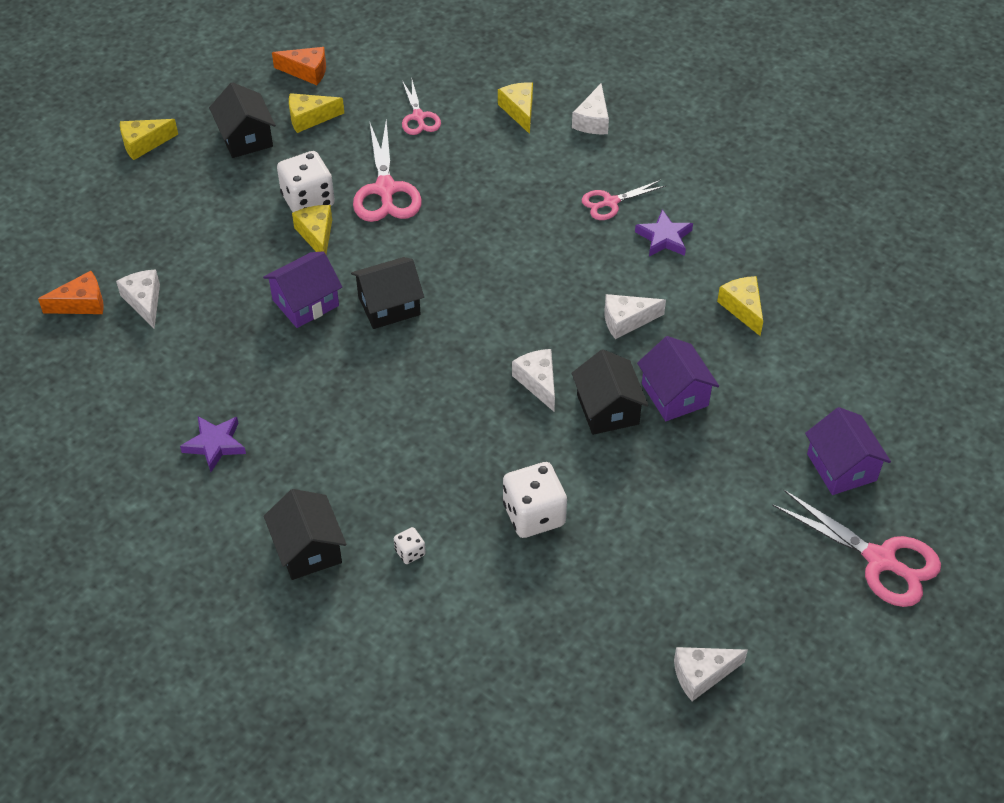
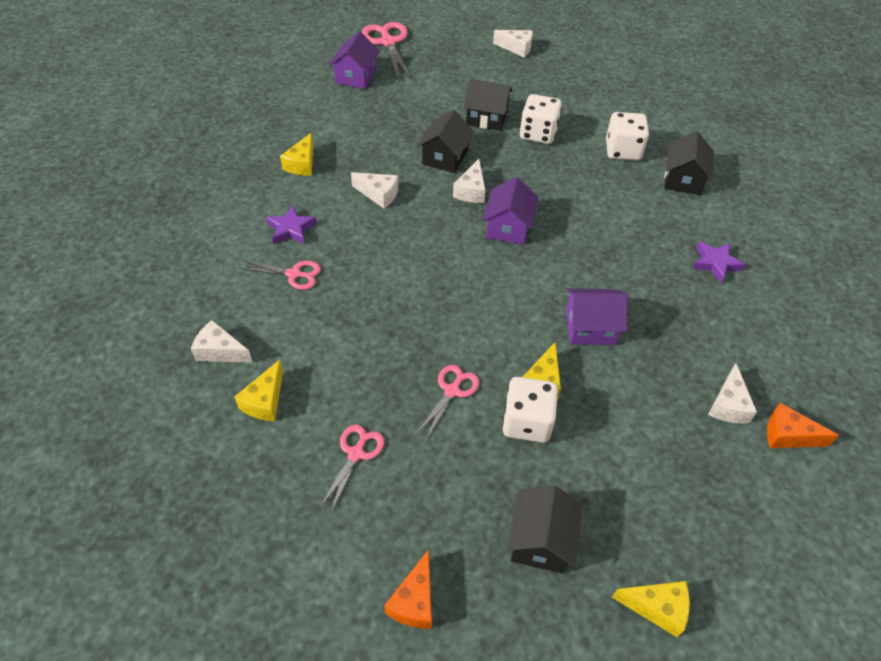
camera: 145 degrees left, 0 degrees up
orange cheese [272,47,326,85] -> orange cheese turned 120 degrees counterclockwise [384,549,432,629]
yellow cheese [289,93,344,133] -> none
black house [351,257,424,329] -> black house moved to [464,79,513,131]
pink scissors [353,120,422,222] -> pink scissors [417,365,479,440], size x0.60
white dice [394,527,426,564] -> white dice [606,112,649,160], size x2.16
white cheese [572,83,609,134] -> white cheese turned 120 degrees counterclockwise [191,320,253,363]
purple house [637,336,719,421] -> purple house moved to [483,177,538,245]

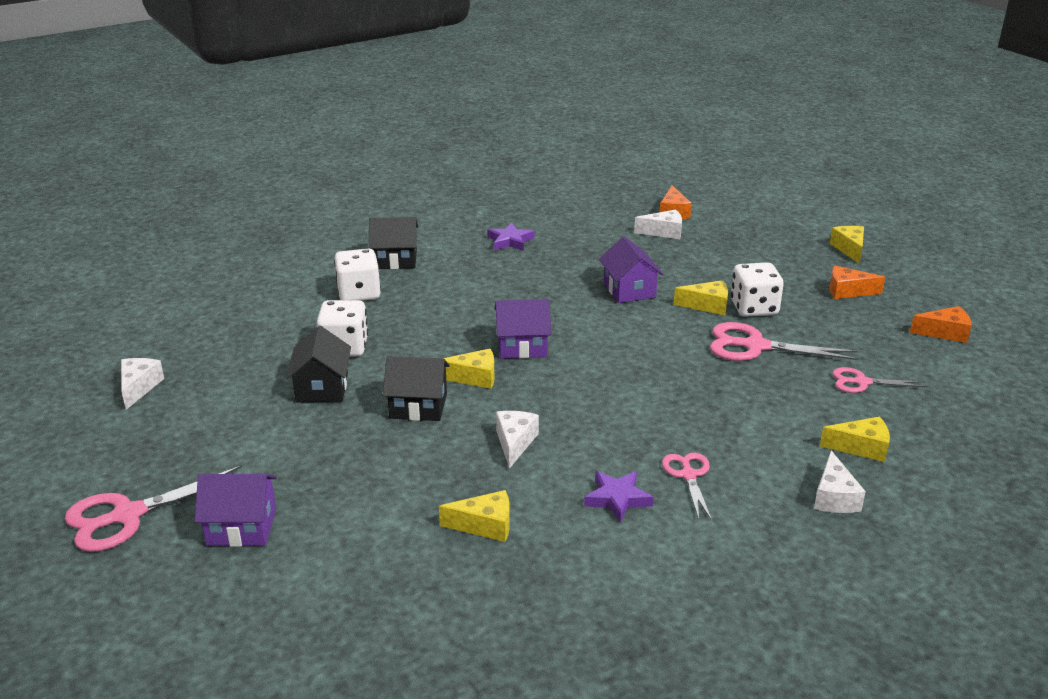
camera: 105 degrees left, 20 degrees down
pink scissors [417,365,479,440] -> pink scissors [710,322,858,361], size x1.67
white cheese [453,159,485,203] -> yellow cheese [443,349,495,389]
black house [507,485,583,574] -> orange cheese [829,266,885,299]

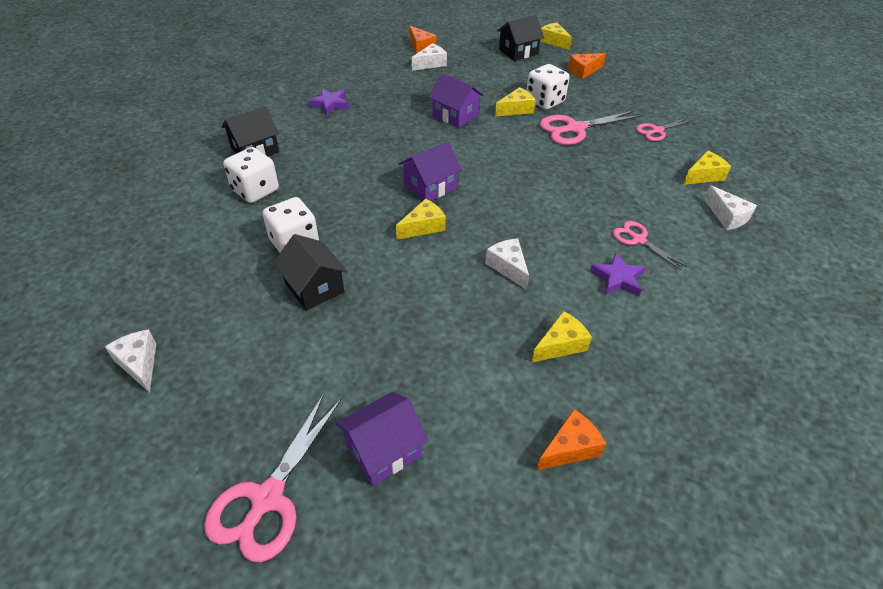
camera: 35 degrees left, 15 degrees up
black house [383,356,450,421] -> black house moved to [497,15,544,61]
orange cheese [910,306,972,343] -> orange cheese moved to [536,409,606,471]

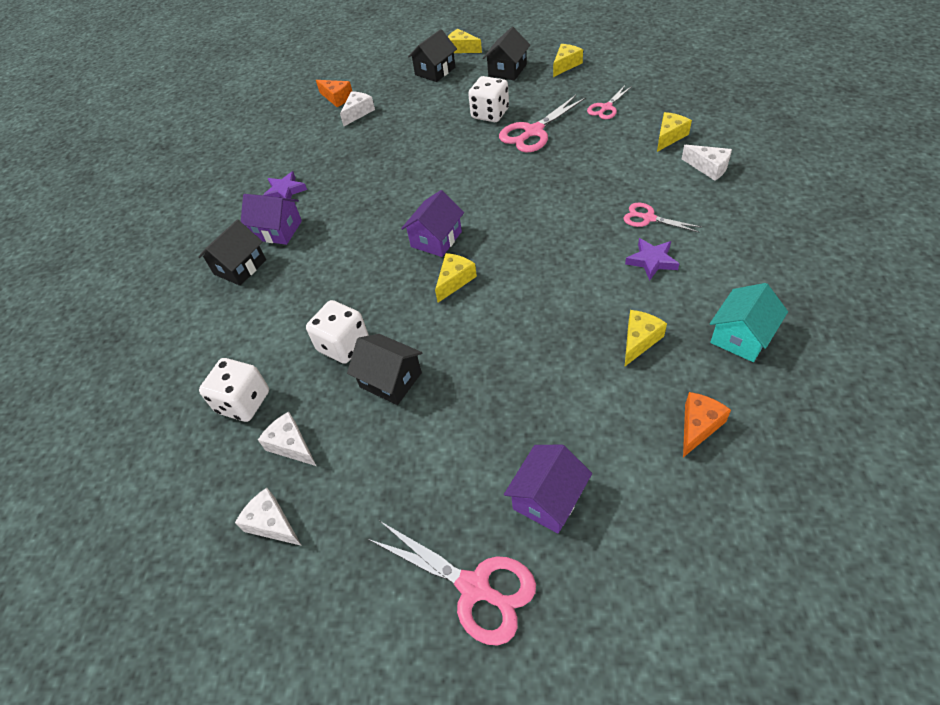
camera: 15 degrees left, 5 degrees up
pink scissors [204,393,342,562] -> pink scissors turned 60 degrees counterclockwise [368,521,536,646]
white dice [223,147,279,203] -> white dice moved to [199,358,269,422]
purple house [428,73,483,128] -> purple house moved to [241,194,302,245]
white cheese [485,238,529,290] -> white cheese moved to [258,412,316,466]
yellow cheese [495,87,535,117] -> yellow cheese moved to [553,44,583,77]
orange cheese [568,53,606,79] -> black house [483,27,530,80]
none -> turquoise house [710,283,788,362]

